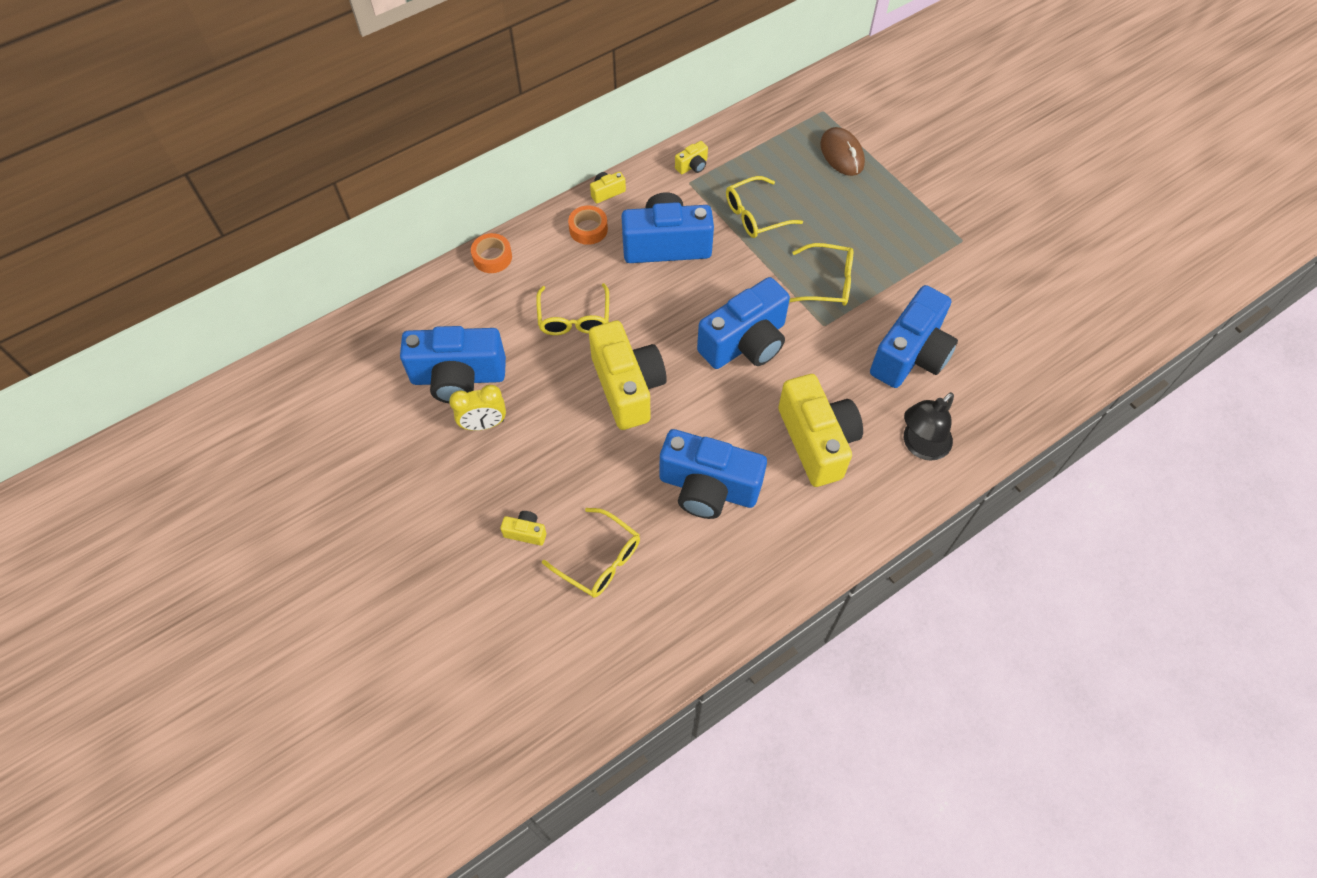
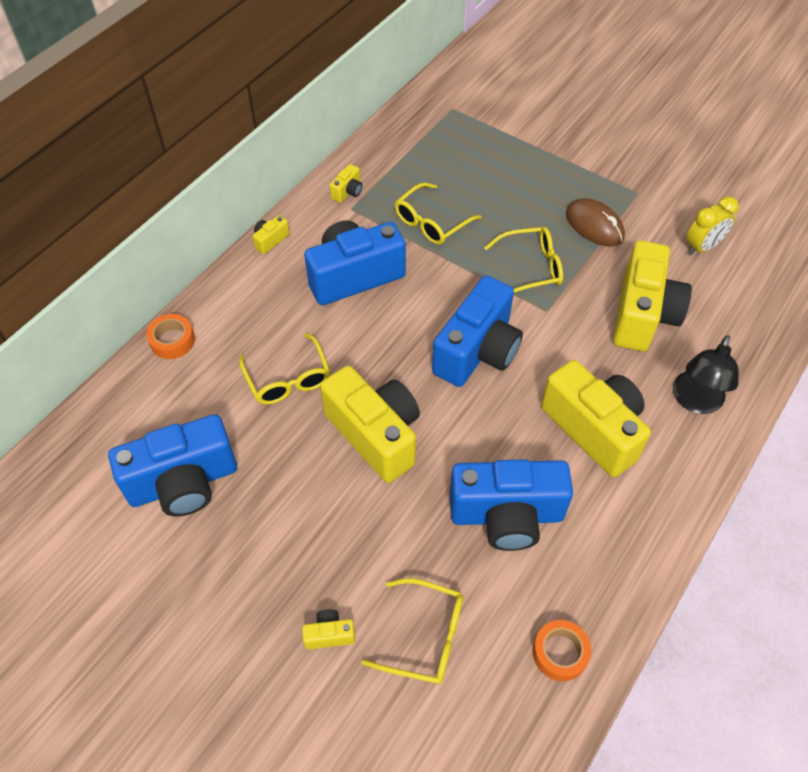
camera: 20 degrees left, 5 degrees down
yellow clock [449,385,506,431] -> yellow clock moved to [686,196,739,255]
orange tape [568,205,608,245] -> orange tape moved to [533,620,591,681]
brown mouse [820,127,865,176] -> brown mouse moved to [566,198,625,247]
blue camera [870,285,958,388] -> yellow camera [613,240,692,352]

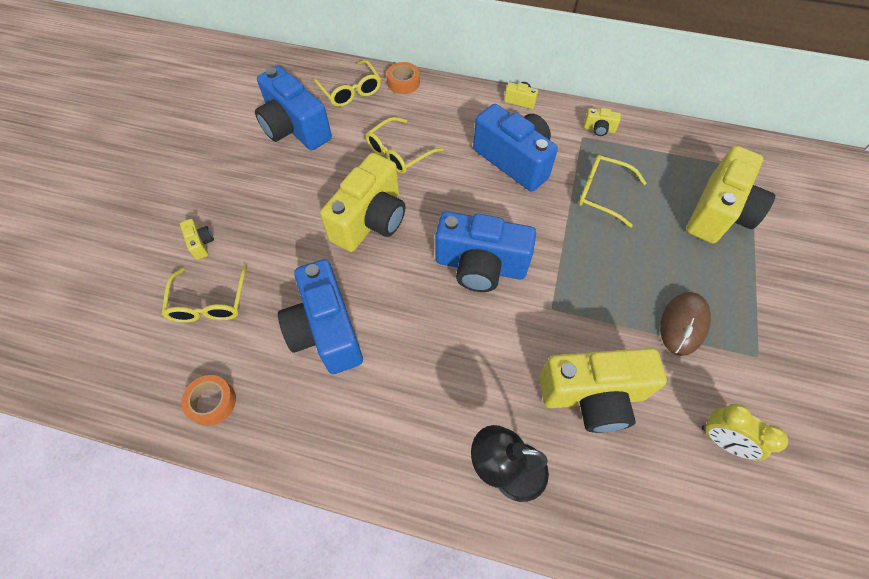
camera: 70 degrees right, 5 degrees up
yellow glasses [484,227,563,293] -> yellow glasses moved to [314,60,381,107]
yellow camera [541,360,651,477] -> yellow camera moved to [686,146,775,244]

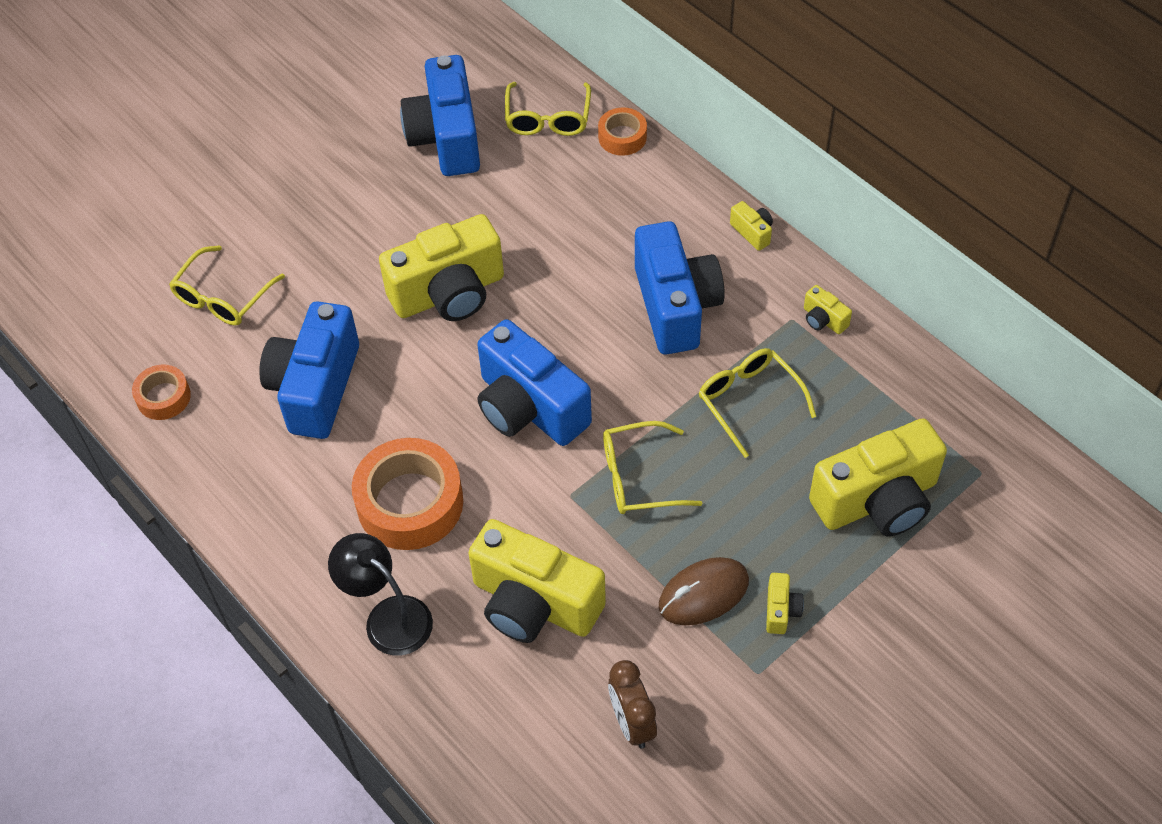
camera: 35 degrees right, 5 degrees down
yellow camera [180,219,214,260] -> yellow camera moved to [766,573,804,634]
yellow glasses [366,117,443,174] -> yellow glasses moved to [603,421,703,514]
yellow clock [702,404,788,461] -> brown clock [608,660,657,749]
none -> orange tape [352,438,463,550]

